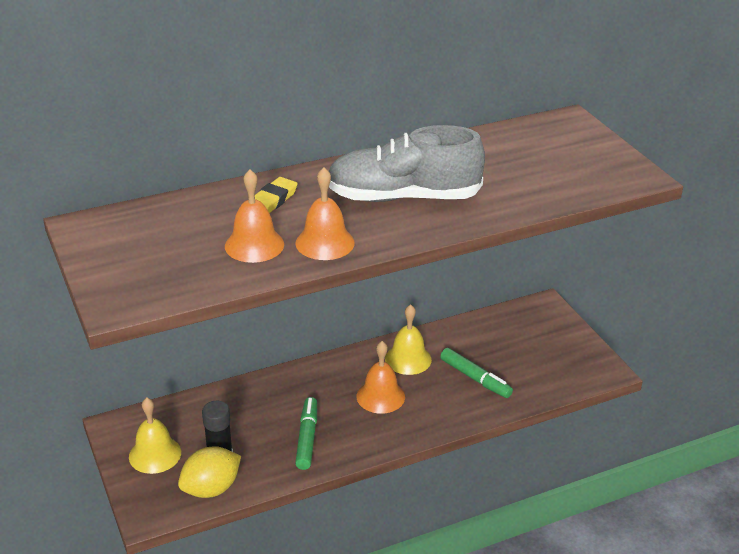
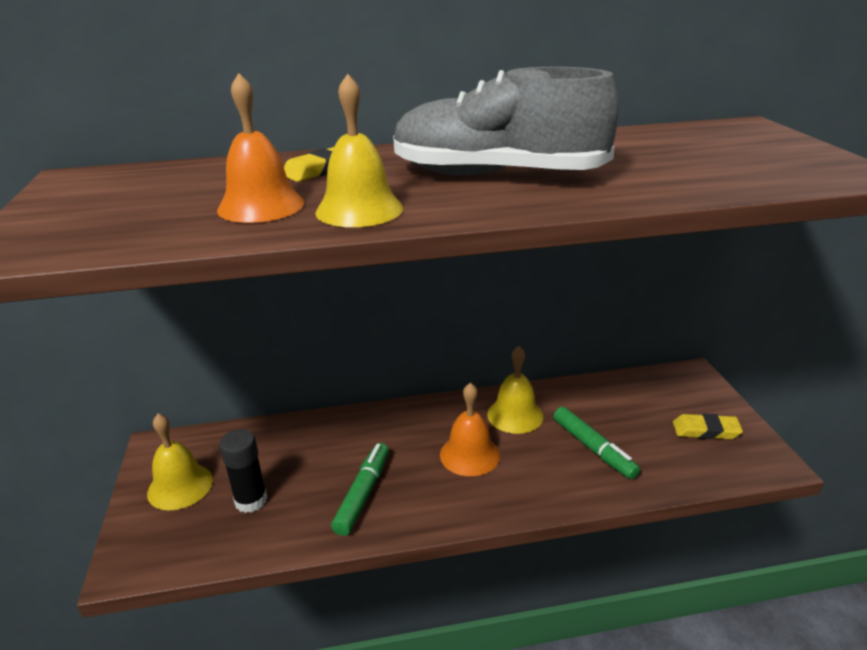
camera: 15 degrees right, 5 degrees down
yellow lemon [178,446,241,498] -> none
orange bell [295,167,355,260] -> yellow bell [315,74,403,227]
none -> yellow eraser [673,414,743,439]

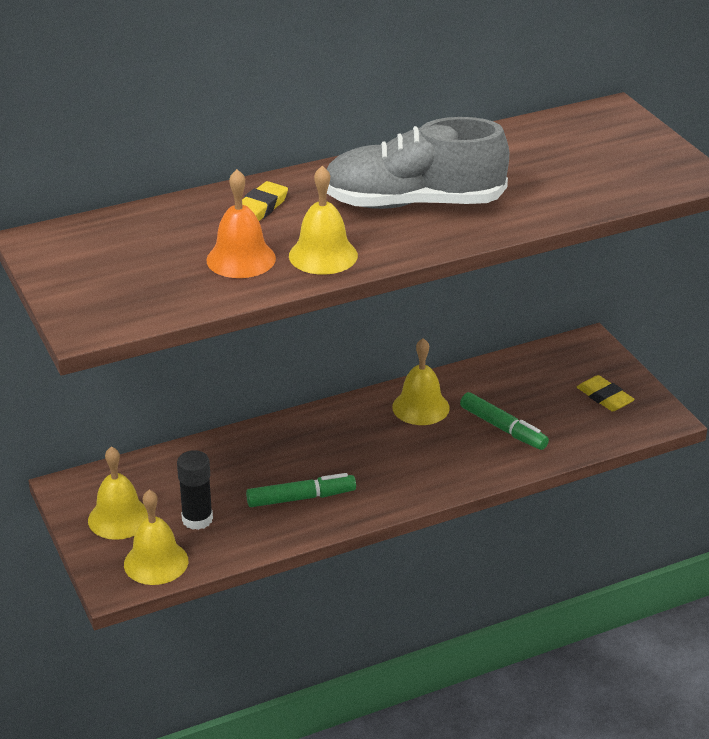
camera: 15 degrees left, 5 degrees up
green marker [331,443,389,536] -> green marker turned 75 degrees clockwise [246,473,356,507]
orange bell [440,383,500,476] -> none
yellow eraser [673,414,743,439] -> yellow eraser turned 60 degrees clockwise [577,375,635,412]
none -> yellow bell [124,490,188,585]

